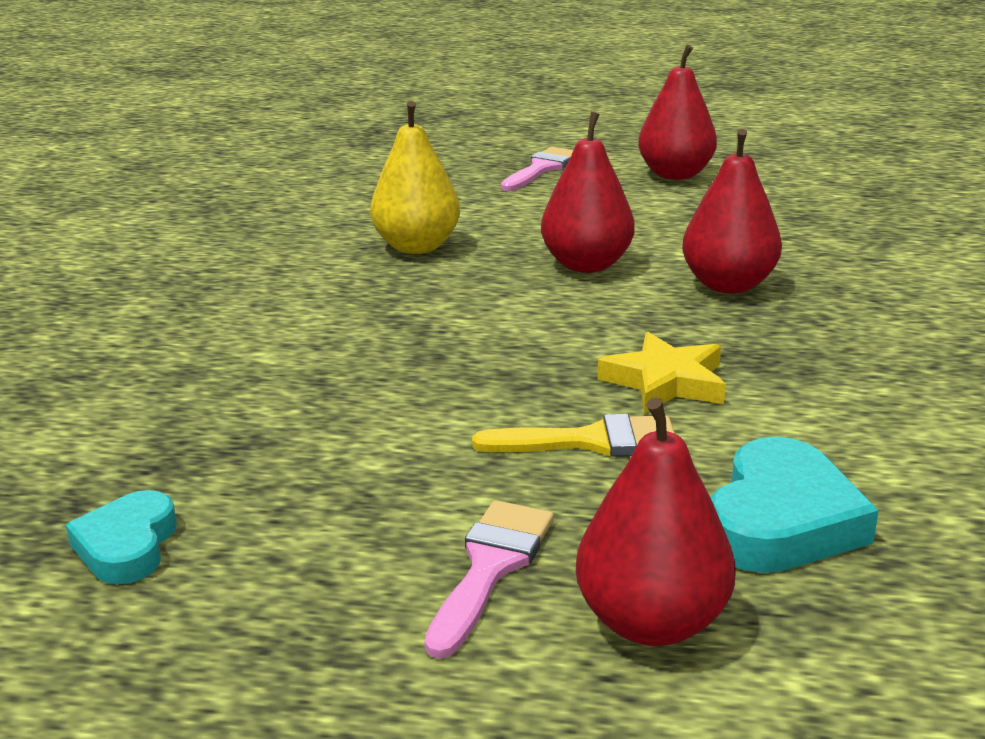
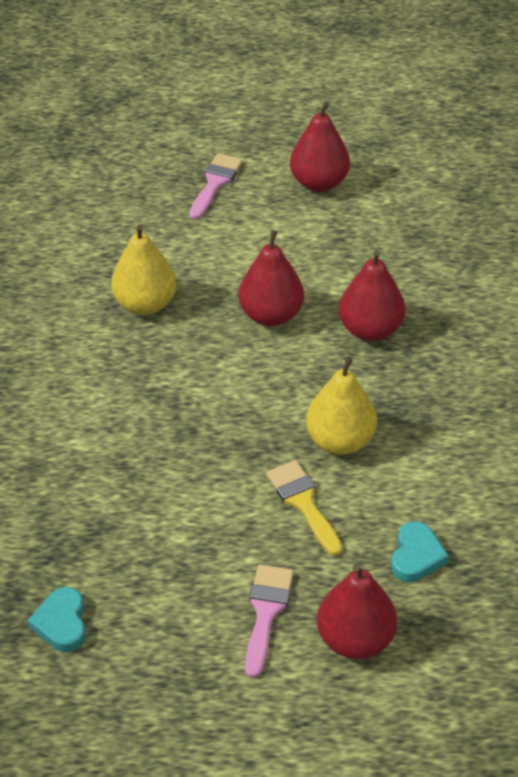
camera: 10 degrees left, 20 degrees up
yellow brush [472,414,675,457] -> yellow brush turned 105 degrees counterclockwise [266,460,342,556]
yellow star [597,332,726,414] -> yellow pear [306,356,377,455]
turquoise heart [710,437,879,573] -> turquoise heart [391,521,449,582], size x0.64

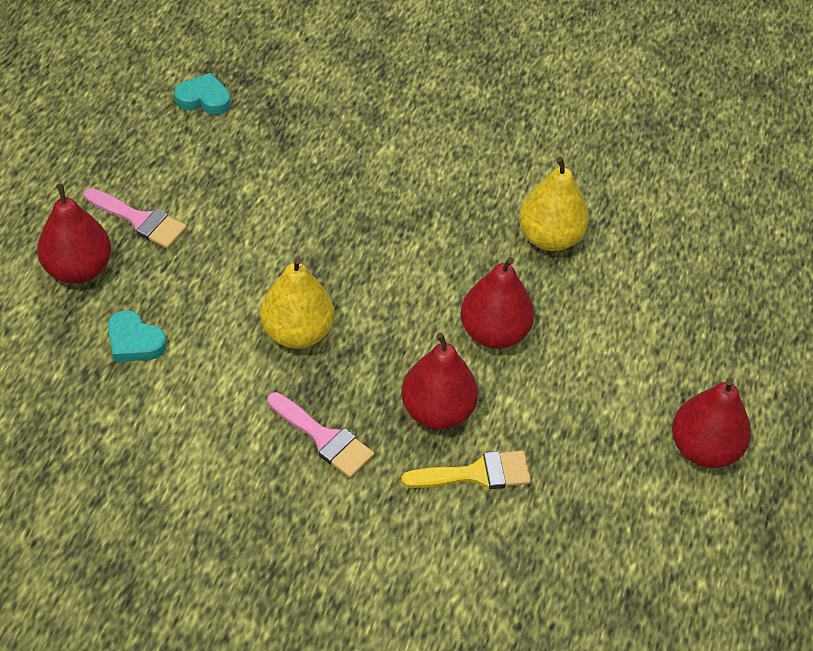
camera: 105 degrees right, 5 degrees up
pink brush [189,153,243,219] -> pink brush moved to [267,392,374,478]
yellow brush [266,460,342,556] -> yellow brush moved to [401,451,531,489]

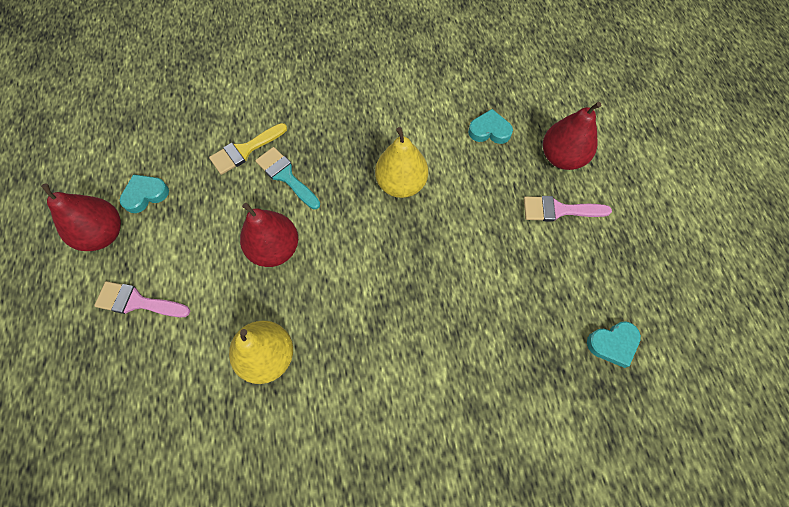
camera: 155 degrees right, 15 degrees up
pink brush [267,392,374,478] -> pink brush moved to [94,281,190,317]
red pear [401,333,478,430] -> turquoise brush [255,147,320,210]
none -> turquoise heart [120,174,169,213]

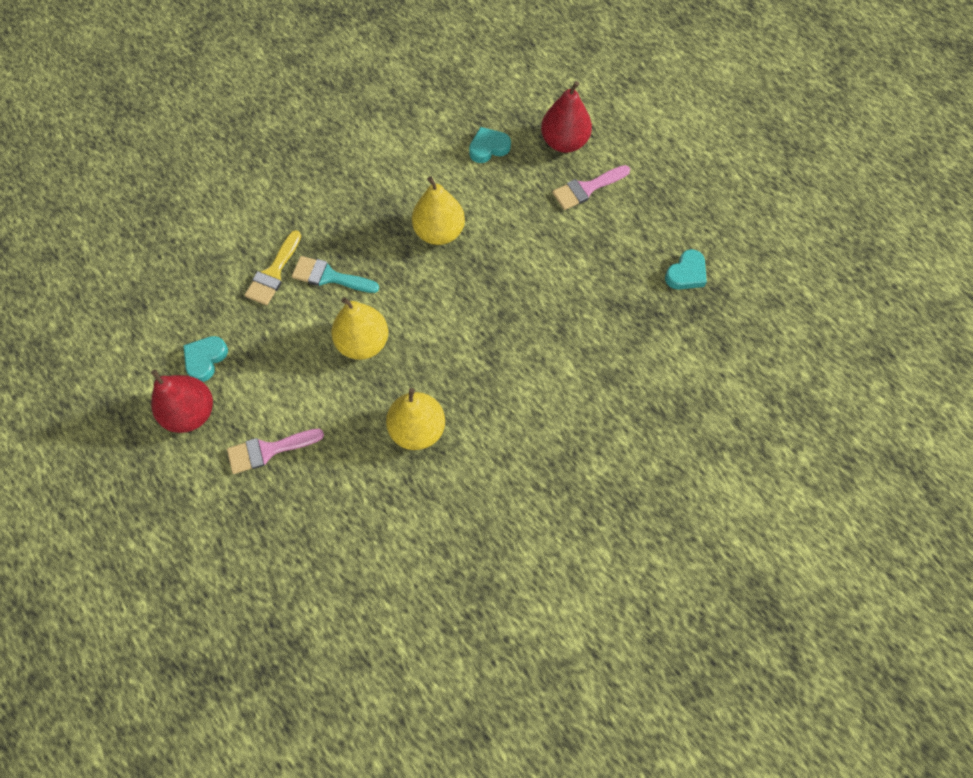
camera: 30 degrees left, 0 degrees up
red pear [240,203,298,267] -> yellow pear [331,297,388,360]

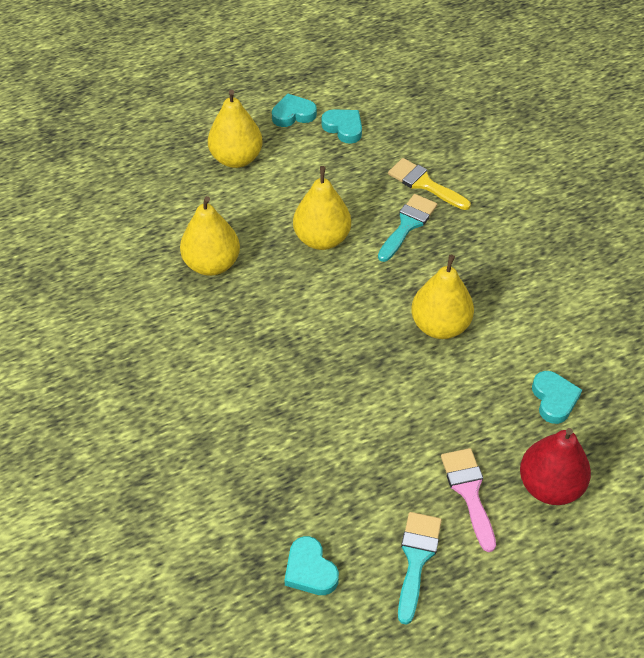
camera: 105 degrees right, 15 degrees down
red pear [151,370,213,433] -> turquoise heart [272,94,317,127]
pink brush [227,429,324,474] -> yellow pear [208,90,263,168]
none -> turquoise brush [398,512,442,625]

